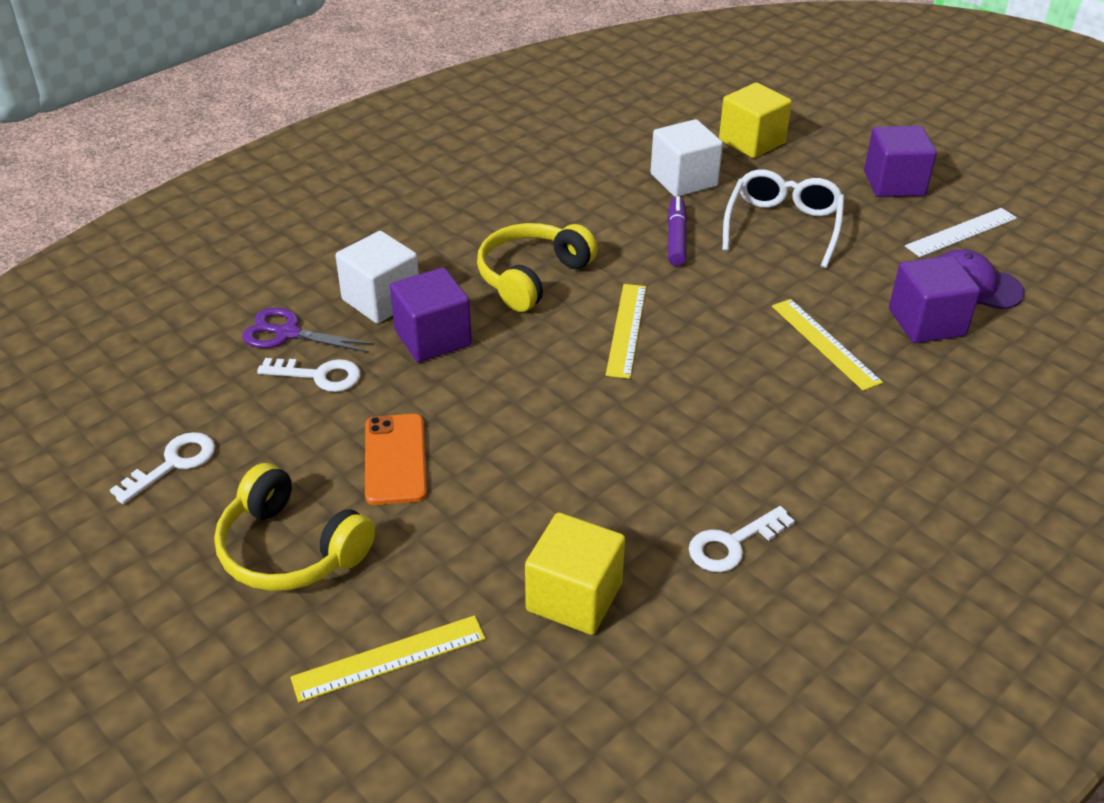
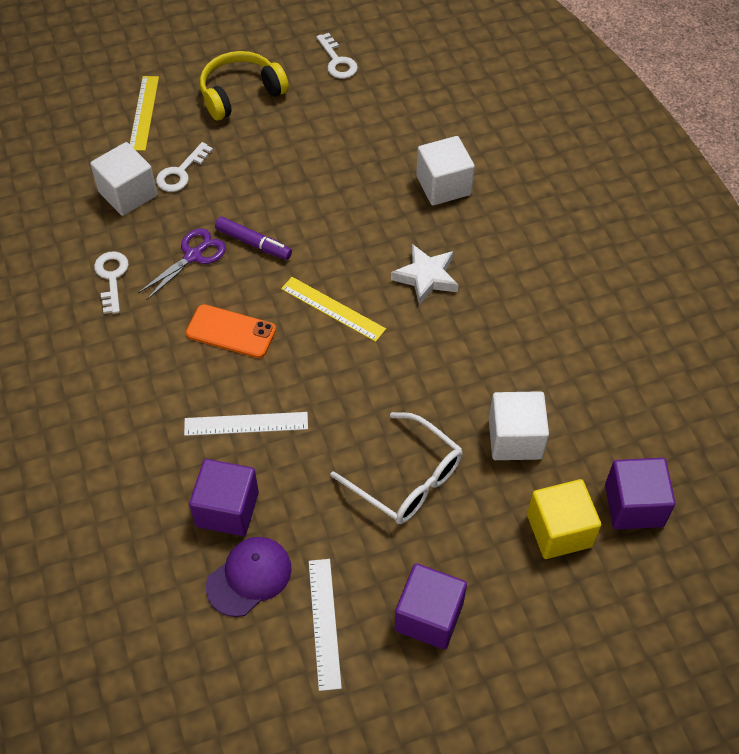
camera: 115 degrees right, 15 degrees up
purple scissors [242,308,375,353] -> purple scissors moved to [138,228,226,300]
white key [257,358,361,392] -> white key moved to [156,142,213,192]
orange phone [365,414,427,505] -> orange phone moved to [186,304,276,358]
purple cube [390,268,472,362] -> purple cube moved to [605,458,676,530]
yellow headphones [477,223,598,312] -> white star [391,244,458,305]
yellow cube [525,512,625,635] -> white cube [90,142,157,216]
purple marker [668,196,687,266] -> purple marker moved to [215,216,292,260]
yellow ruler [772,299,883,391] -> white ruler [184,412,308,436]

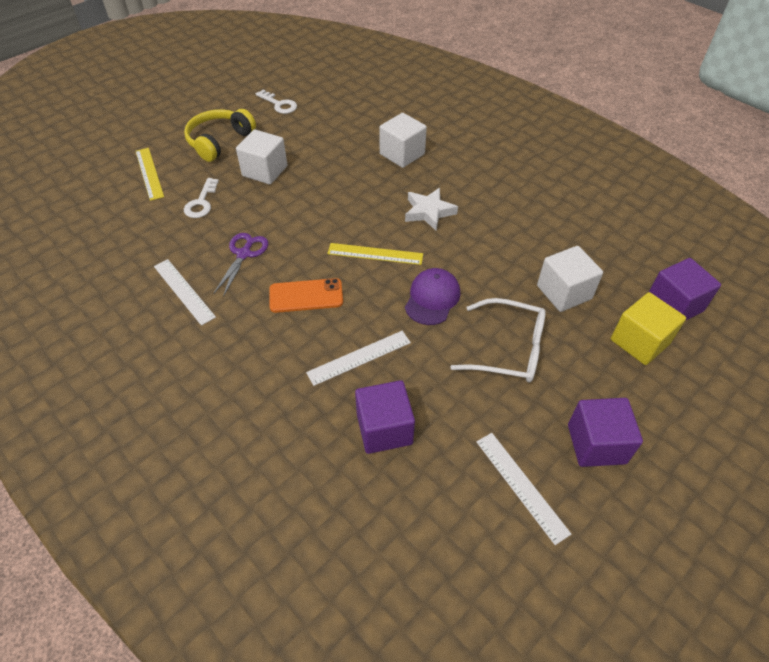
camera: 25 degrees left, 5 degrees down
white cube [90,142,157,216] -> white cube moved to [236,130,287,184]
white key [94,252,129,314] -> white ruler [154,259,216,326]
purple cap [206,537,292,617] -> purple cap moved to [405,268,460,325]
purple marker [215,216,292,260] -> none

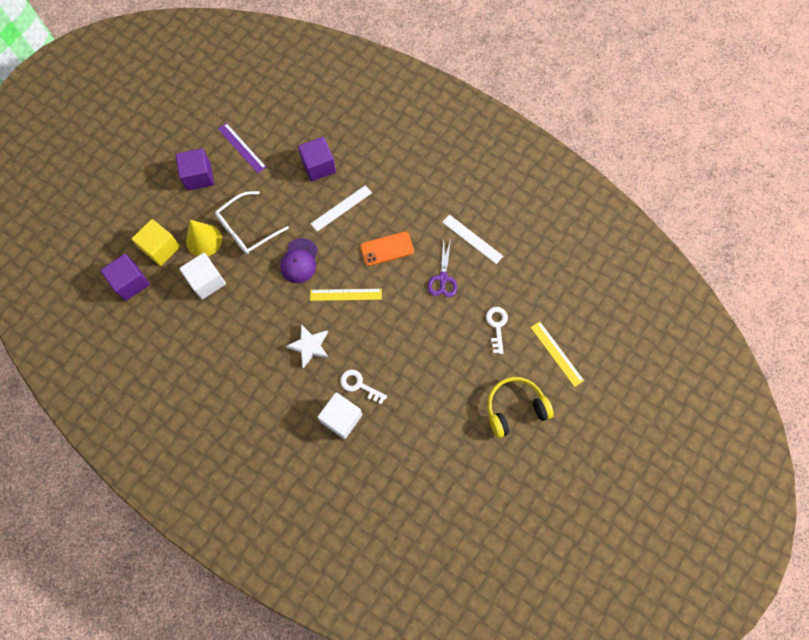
camera: 170 degrees right, 20 degrees up
yellow headphones [184,109,256,162] -> yellow headphones turned 135 degrees counterclockwise [487,377,554,438]
white cube [236,130,287,184] -> none
white key [256,90,297,114] -> white key moved to [340,369,387,405]
white glasses [450,298,546,383] -> white glasses turned 45 degrees counterclockwise [215,191,289,254]
white ruler [476,433,571,545] -> purple ruler [218,123,266,173]
none -> yellow cone [186,220,222,256]

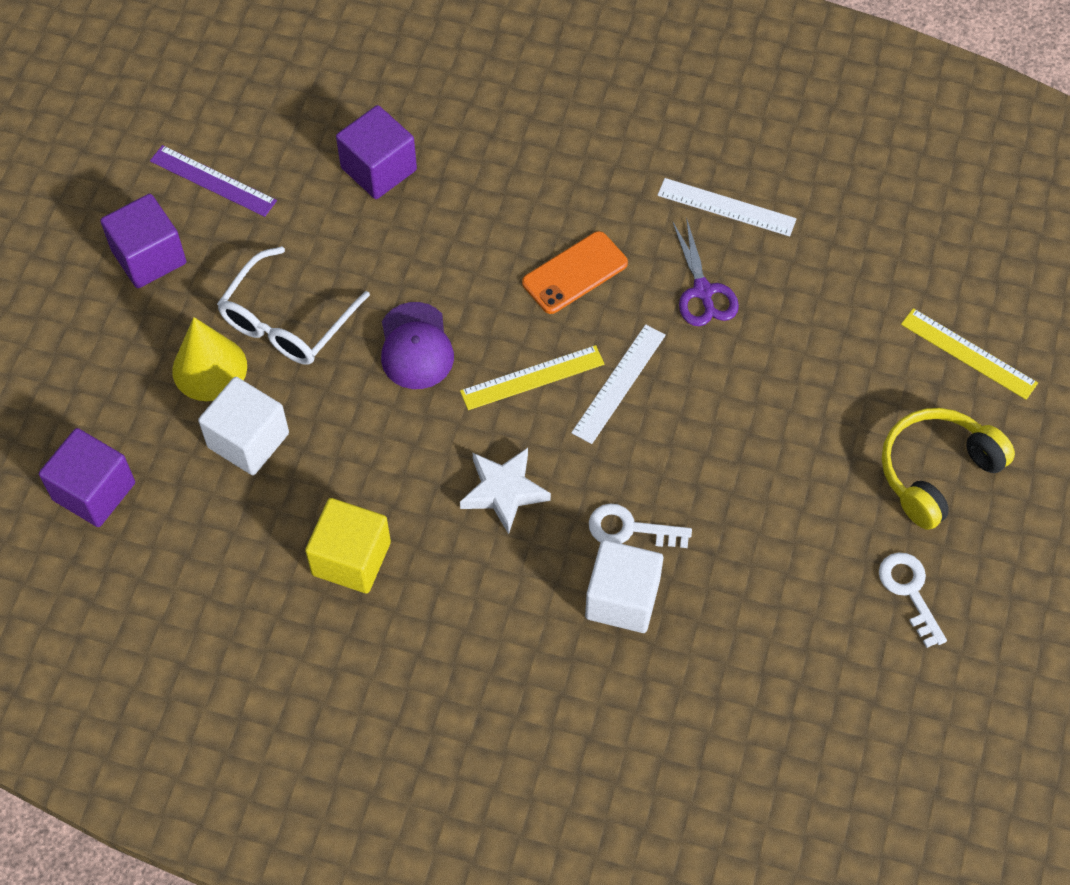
camera: 20 degrees left, 10 degrees down
yellow cube [132,219,180,266] -> yellow cube moved to [305,498,391,593]
white ruler [311,185,372,232] -> white ruler moved to [571,324,666,444]
white key [486,307,508,354] -> white key moved to [879,552,947,648]

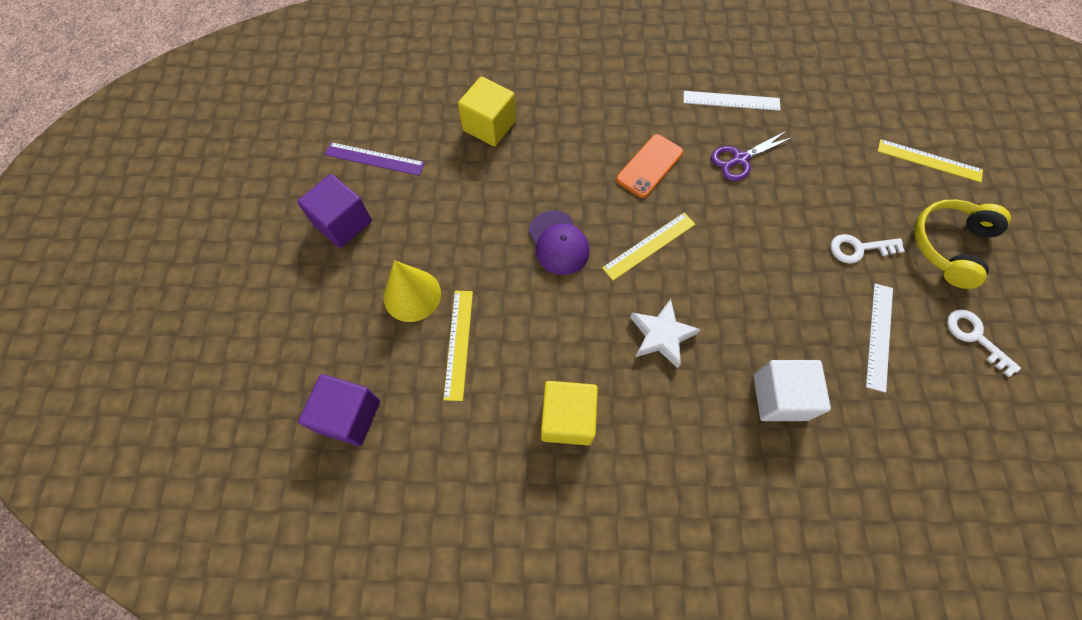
camera: 15 degrees left, 5 degrees up
white cube [198,377,289,475] -> yellow ruler [443,291,473,401]
white glasses [217,246,370,365] -> none
purple cube [336,105,417,199] -> yellow cube [458,76,516,146]
white ruler [571,324,666,444] -> white ruler moved to [866,284,893,393]
white key [589,503,692,548] -> white key moved to [830,234,905,264]
purple scissors [672,217,739,326] -> purple scissors turned 90 degrees clockwise [711,131,794,181]

